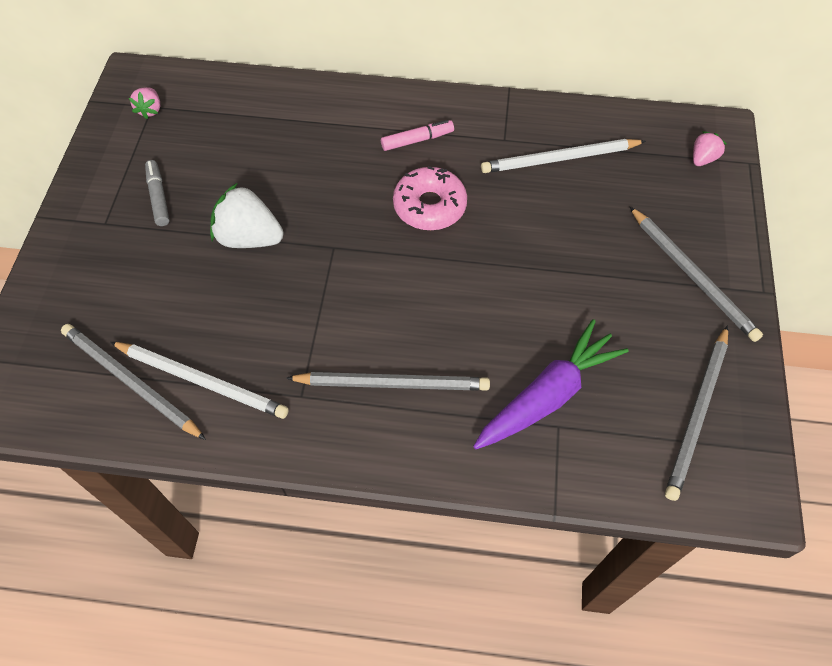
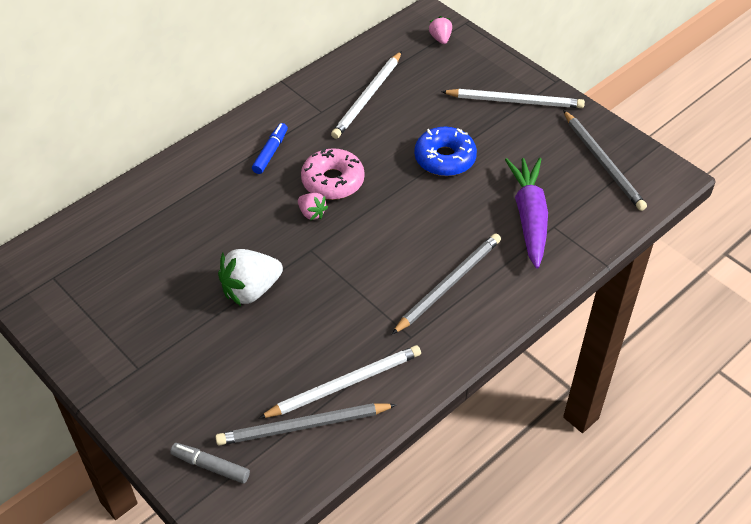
camera: 50 degrees left, 10 degrees down
pink strawberry [129,87,160,119] -> pink strawberry moved to [298,193,328,220]
grey marker [145,160,170,226] -> grey marker moved to [170,443,250,483]
pink marker [381,120,454,151] -> blue marker [252,123,288,174]
grey pencil [630,207,763,342] -> white pencil [441,89,585,108]
none -> blue donut [414,127,477,176]

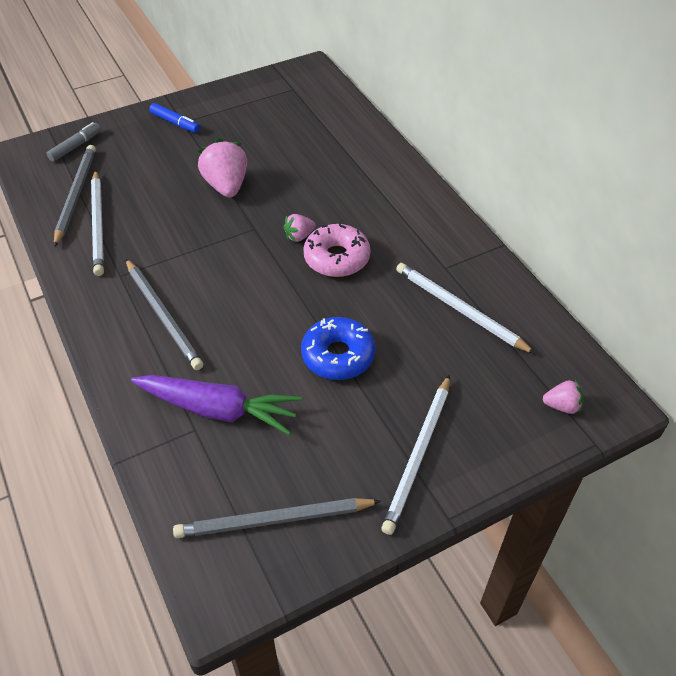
camera: 105 degrees right, 0 degrees up
white strawberry [218,249,283,306] -> pink strawberry [198,139,247,198]
blue marker [252,123,288,174] -> blue marker moved to [149,103,200,133]

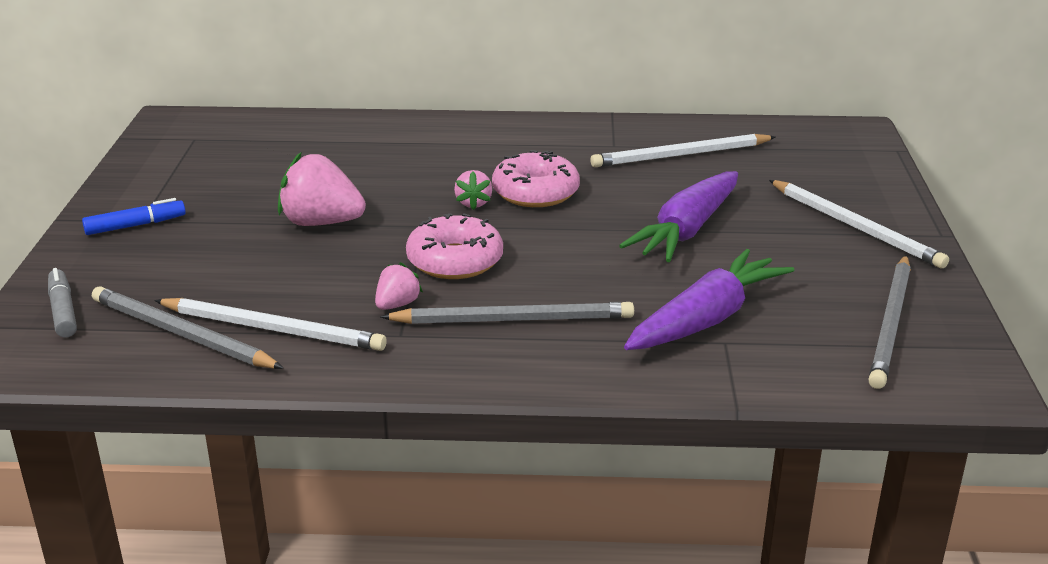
camera: 60 degrees left, 20 degrees down
blue donut [301,317,376,380] -> purple carrot [619,171,738,262]
pink strawberry [543,380,584,414] -> pink strawberry moved to [375,262,423,310]
none -> pink donut [406,213,503,279]

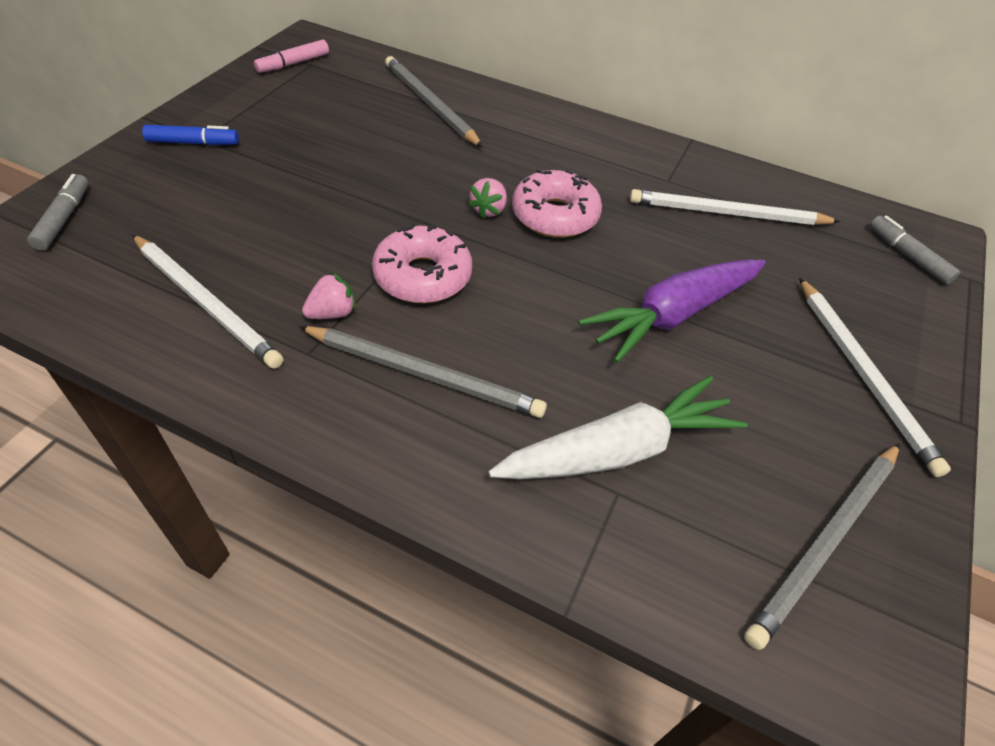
camera: 20 degrees right, 20 degrees up
grey pencil [92,286,284,369] -> grey pencil moved to [385,56,483,147]
pink strawberry [278,153,366,226] -> none
purple carrot [624,249,794,350] -> white carrot [488,376,748,479]
none -> pink marker [254,39,329,73]
none -> grey marker [870,215,960,285]

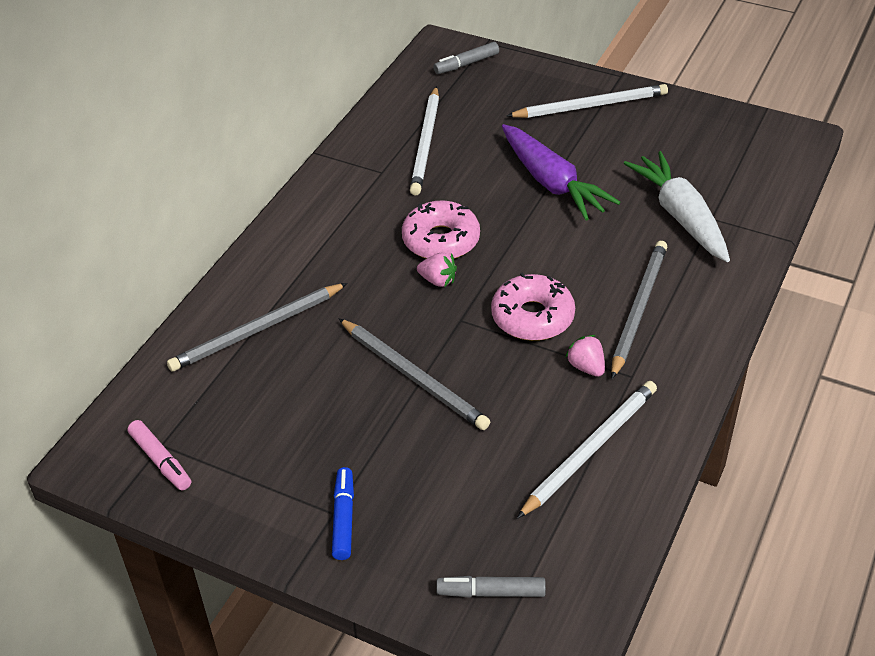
camera: 85 degrees left, 5 degrees down
grey pencil [744,443,900,650] -> grey pencil moved to [339,319,490,430]

